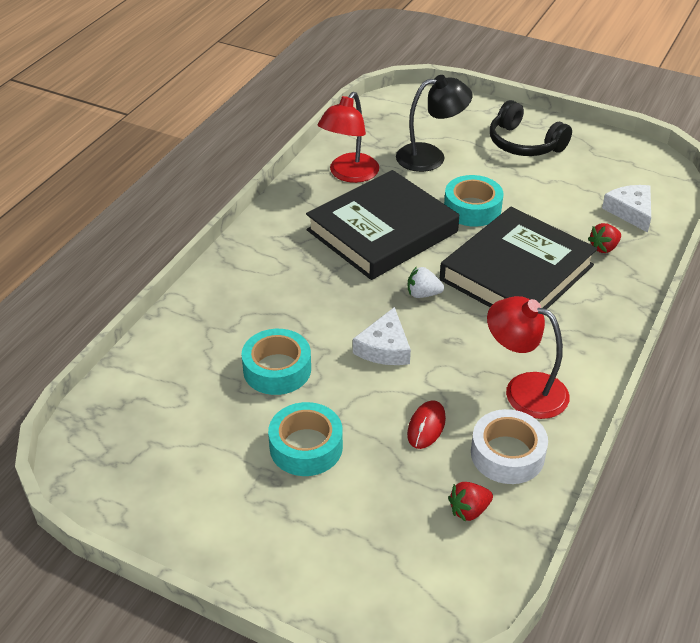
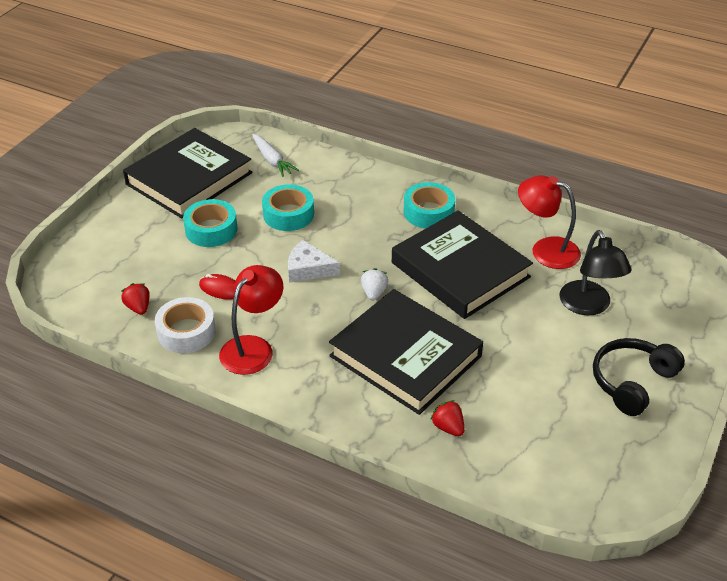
camera: 90 degrees right, 0 degrees up
turquoise tape [444,175,504,227] -> turquoise tape moved to [403,182,455,229]
white cheese [602,185,651,233] -> none
none -> black book [123,128,252,219]
none -> white carrot [252,134,299,177]

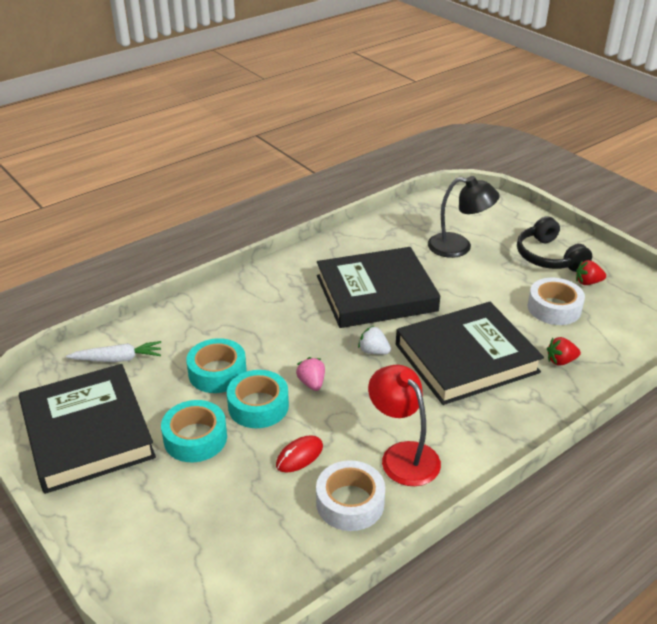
camera: 65 degrees left, 5 degrees down
red strawberry [121,283,150,315] -> red strawberry moved to [576,260,606,285]
white cheese [288,240,340,283] -> pink strawberry [296,357,325,391]
turquoise tape [403,182,455,229] -> turquoise tape moved to [227,370,289,428]
red lamp [518,175,581,269] -> none
none -> white tape [528,278,585,325]

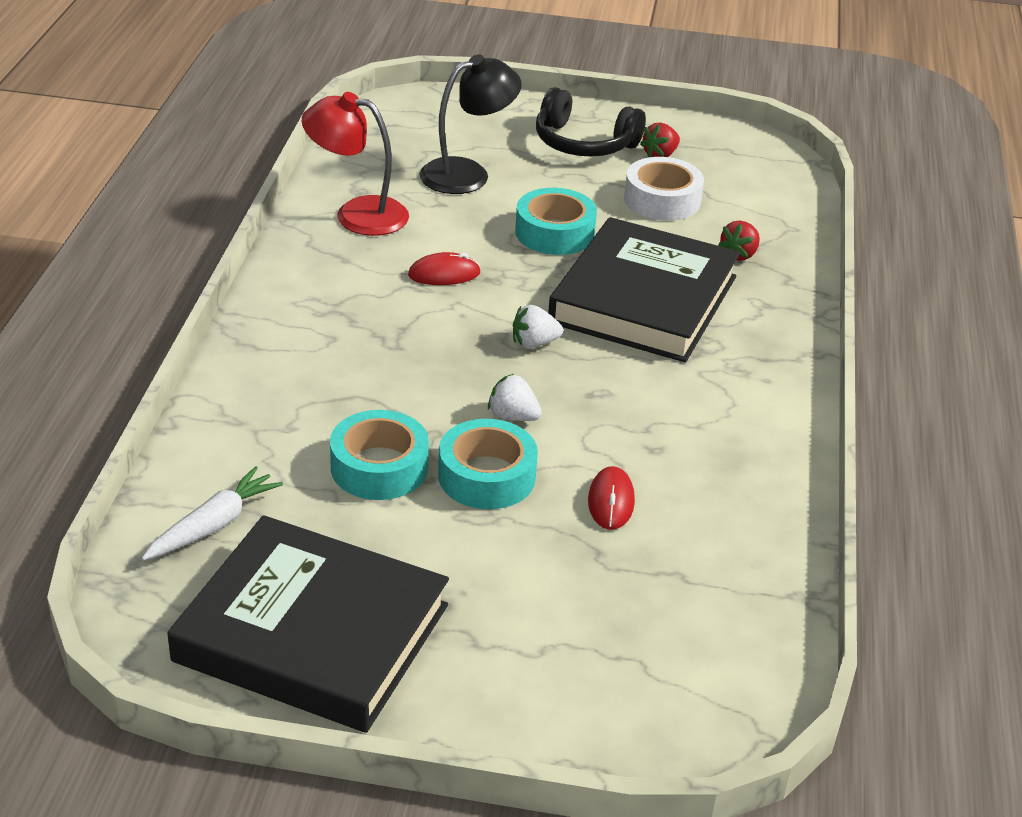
camera: 45 degrees left, 0 degrees up
turquoise tape [161,400,227,462] -> turquoise tape moved to [515,188,597,255]
pink strawberry [296,357,325,391] -> white strawberry [488,374,542,421]
white tape [316,460,385,531] -> none
black book [317,247,440,328] -> red mouse [408,252,481,285]
red lamp [368,365,441,486] -> red lamp moved to [302,92,409,236]

